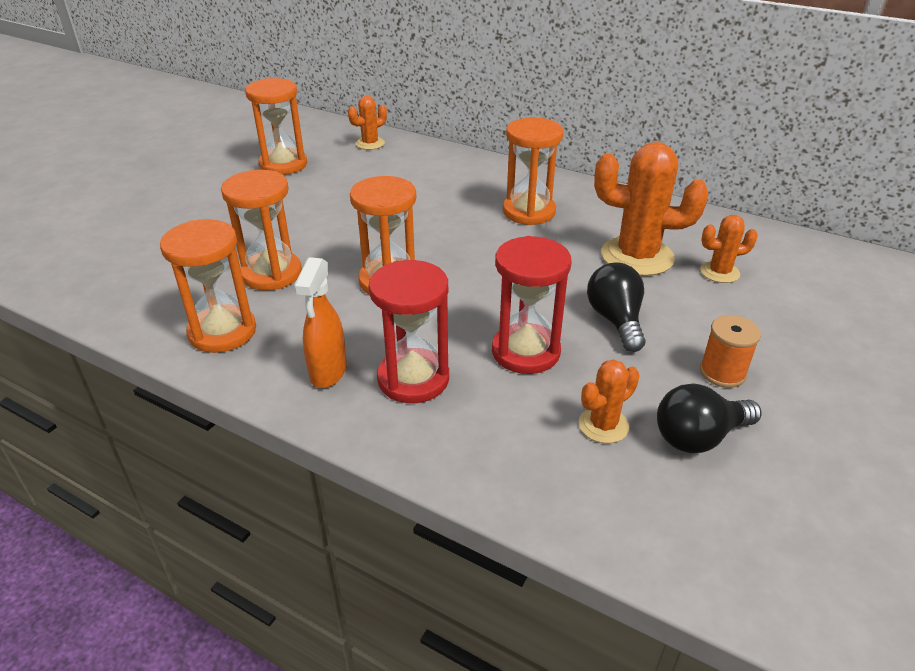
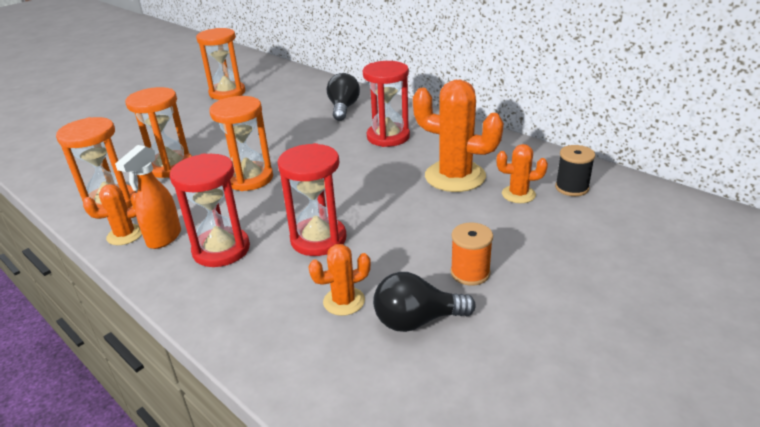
camera: 15 degrees right, 5 degrees down
orange cactus [348,96,387,150] -> orange cactus moved to [83,184,142,245]
orange hourglass [503,118,564,225] -> red hourglass [363,61,410,147]
black light bulb [587,262,646,352] -> black light bulb moved to [327,73,360,121]
none -> black spool [555,145,595,196]

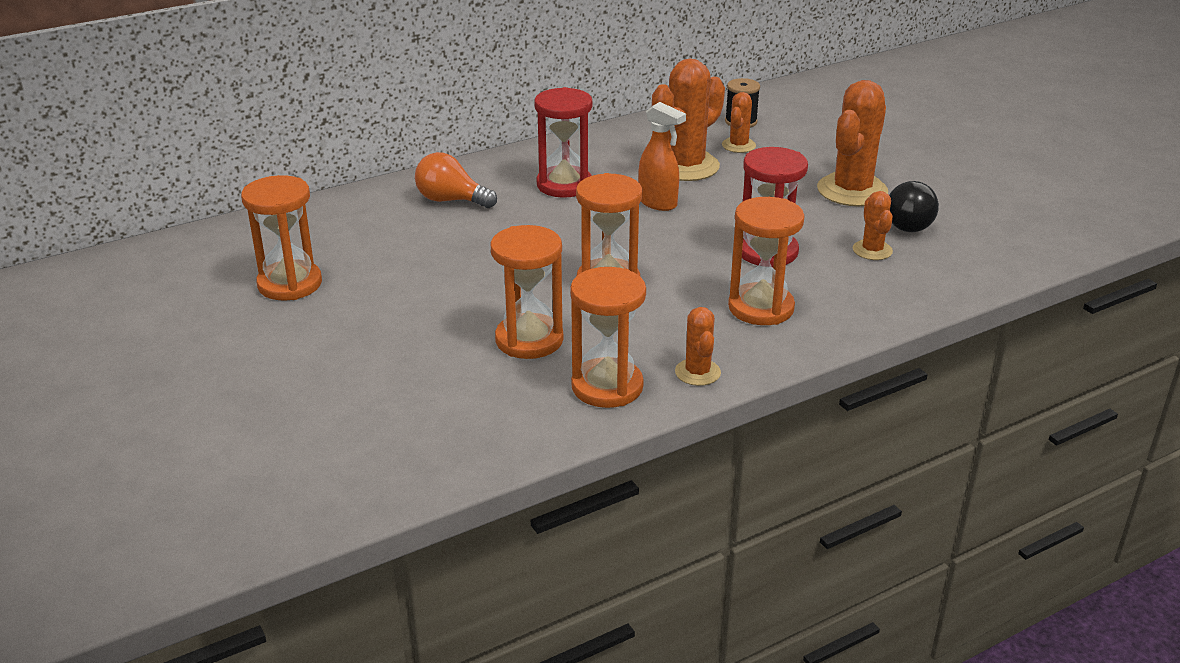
camera: 75 degrees left, 0 degrees up
orange spray bottle [115,145,181,249] -> orange spray bottle moved to [638,102,686,211]
red hourglass [170,153,250,267] -> orange hourglass [728,197,805,325]
black light bulb [327,73,360,121] -> orange light bulb [415,152,497,208]
orange spool [451,222,493,286] -> orange cactus [817,80,888,206]

